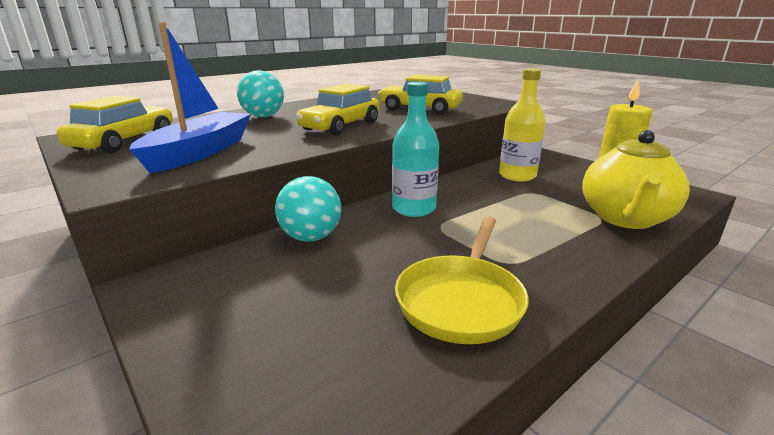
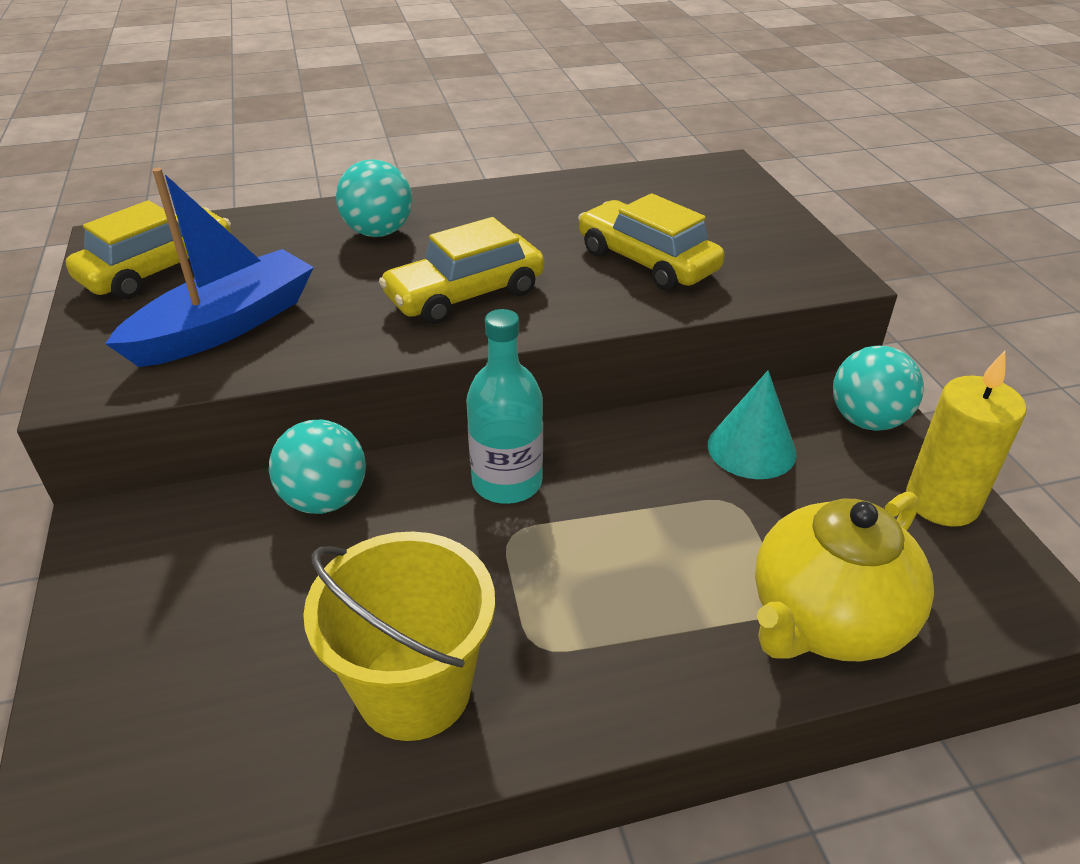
camera: 25 degrees right, 15 degrees up
yellow pan [395,217,529,344] -> yellow bucket [303,532,495,741]
yellow bottle [499,69,545,181] -> turquoise cone [708,370,797,479]
none -> turquoise ball [833,346,924,431]

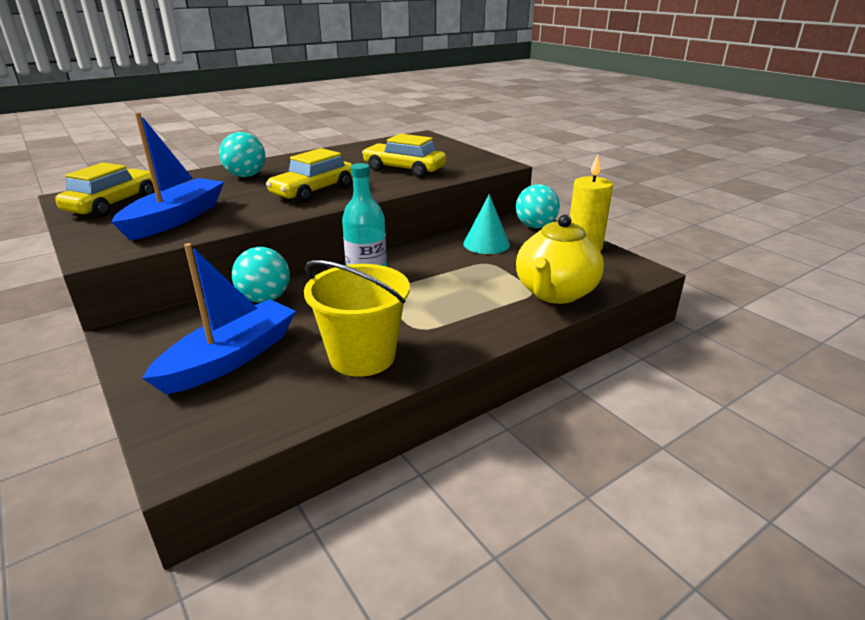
camera: 20 degrees left, 10 degrees down
none -> blue boat [142,243,296,394]

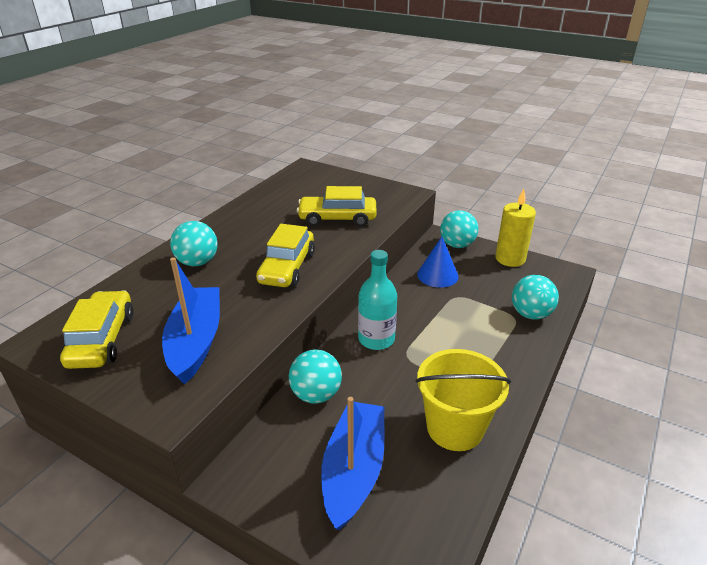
camera: 25 degrees left, 5 degrees up
turquoise cone [463,194,510,254] -> blue cone [417,237,459,288]
yellow teapot [516,215,604,304] -> turquoise ball [512,275,559,320]

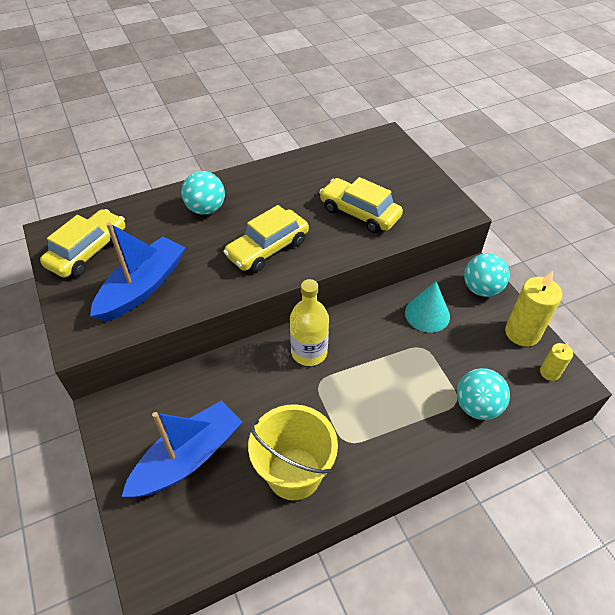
camera: 35 degrees right, 15 degrees up
turquoise ball [289,350,342,404] -> none
turquoise bottle [358,250,397,350] -> yellow bottle [290,279,329,366]
blue cone [417,237,459,288] -> turquoise cone [405,281,450,333]
none -> yellow candle [540,343,573,381]

